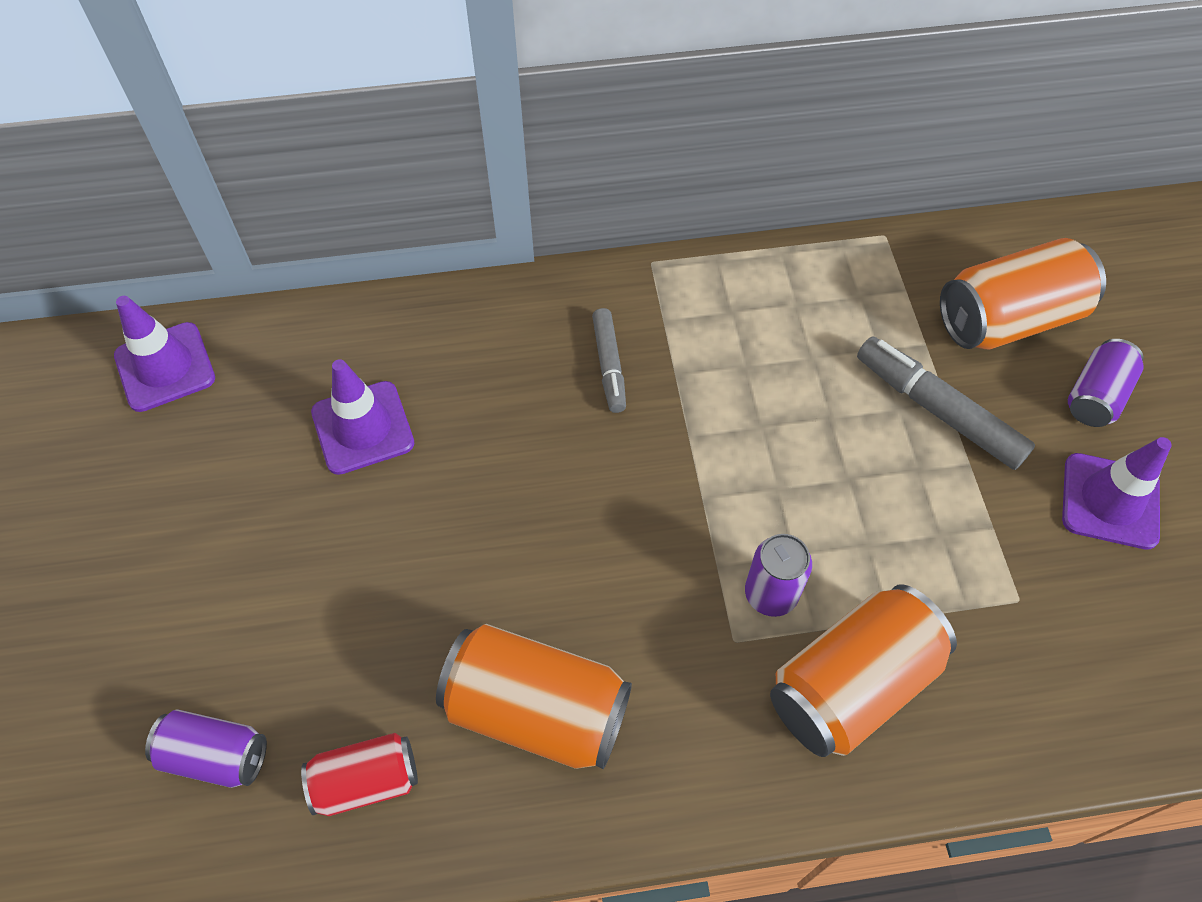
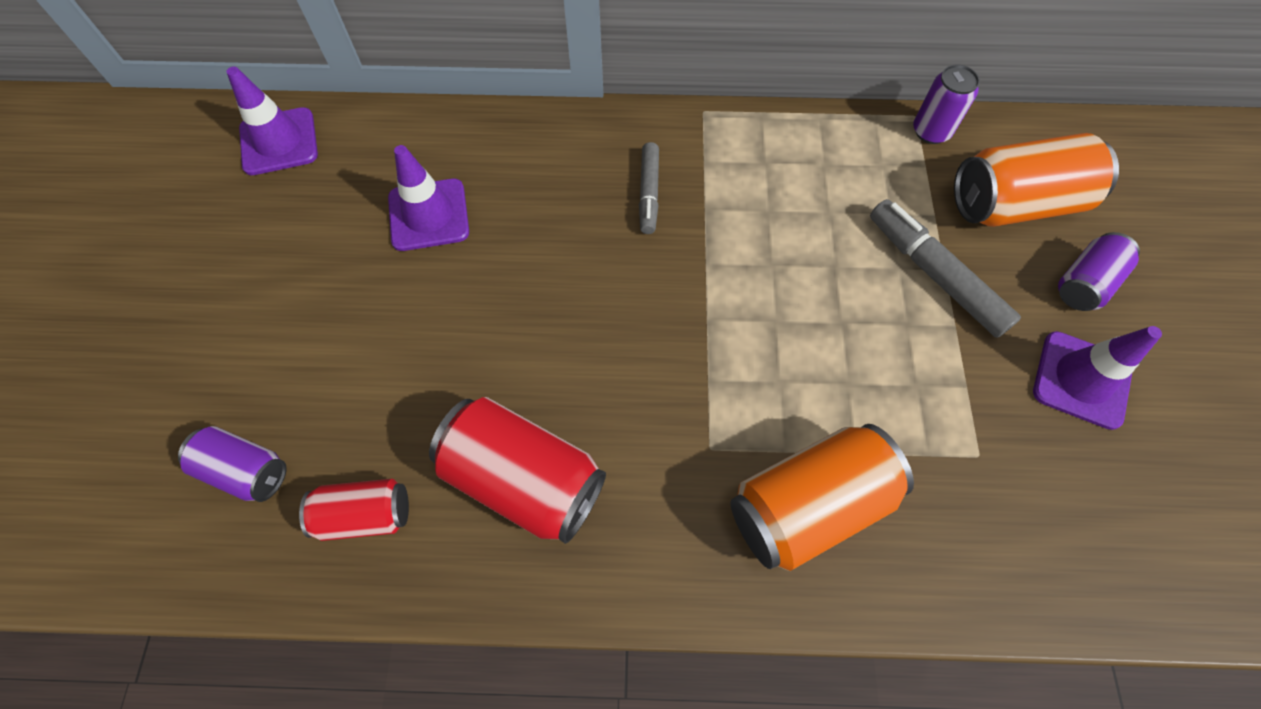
camera: 10 degrees right, 5 degrees up
orange can [436,624,632,769] -> red can [429,397,606,544]
purple can [745,534,812,617] -> purple can moved to [913,65,980,144]

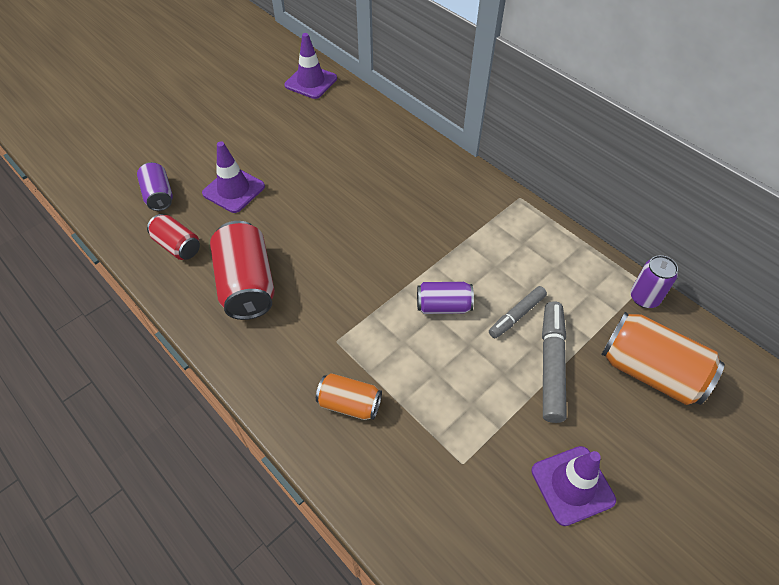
camera: 45 degrees right, 10 degrees down
purple traffic cone [388,145,469,251] -> purple traffic cone moved to [202,141,265,213]
grey marker [639,142,659,234] -> grey marker moved to [489,286,547,338]
orange can [730,424,914,571] -> orange can [316,373,382,420], size x0.58
purple can [1058,232,1140,311] -> purple can moved to [417,282,474,314]

